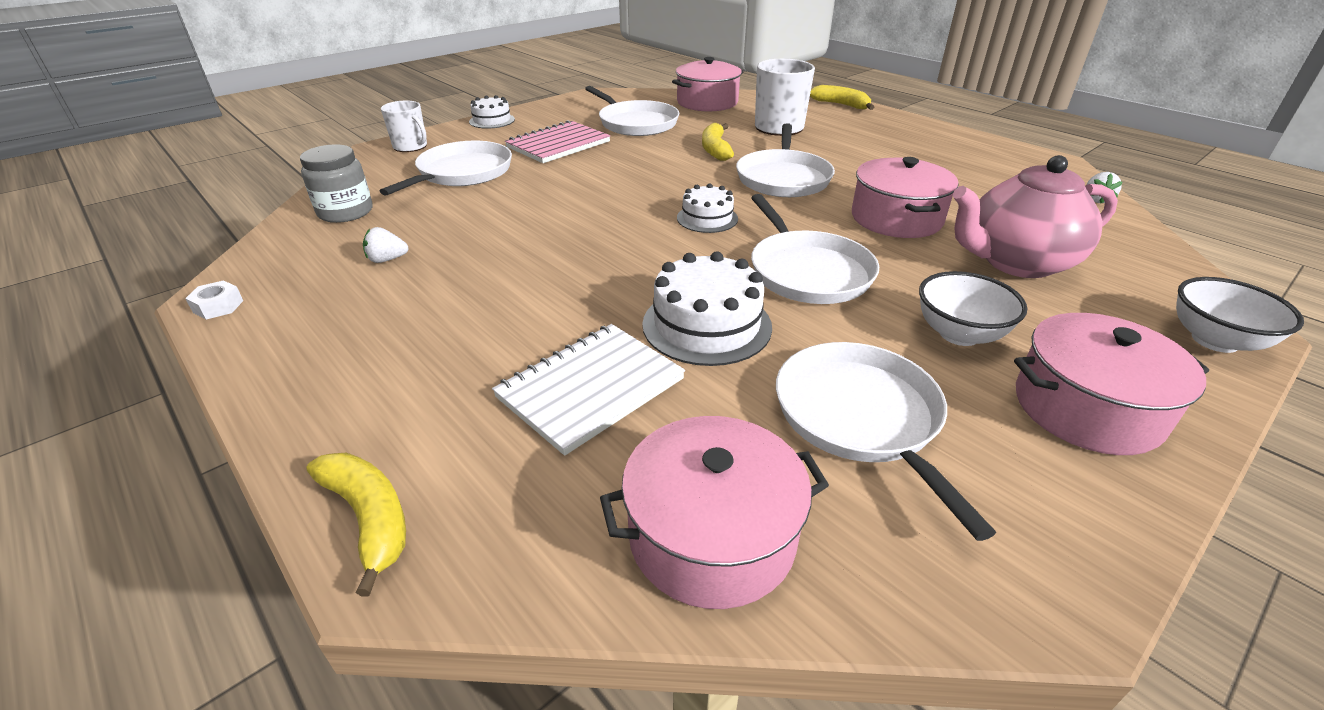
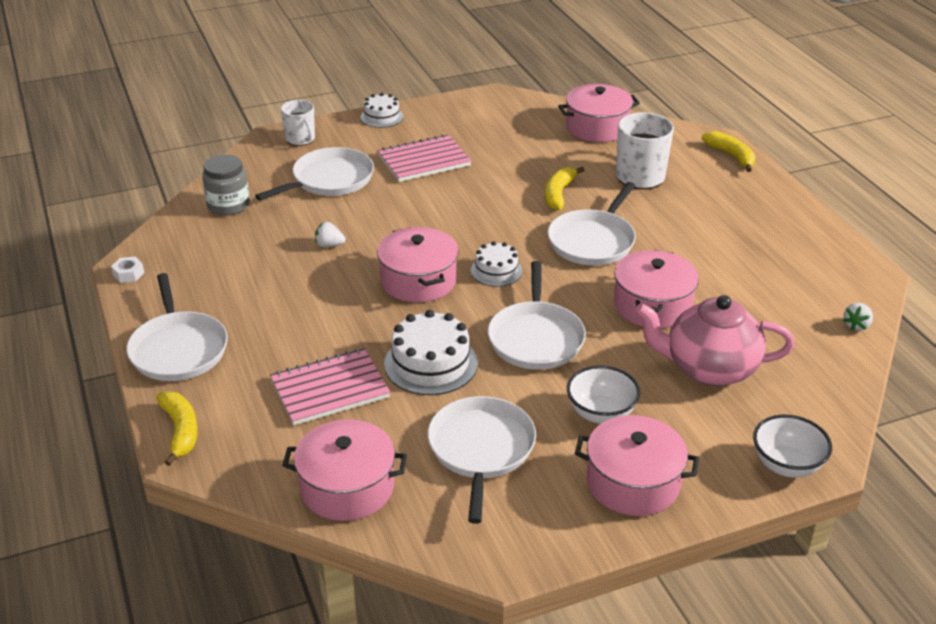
camera: 20 degrees right, 0 degrees up
white strawberry [363,227,408,263] -> white strawberry moved to [315,222,346,247]
white notebook [492,324,685,456] -> pink notebook [270,348,391,425]
white pan [585,86,679,136] -> white pan moved to [126,273,228,381]
none -> pink pot [377,227,459,303]

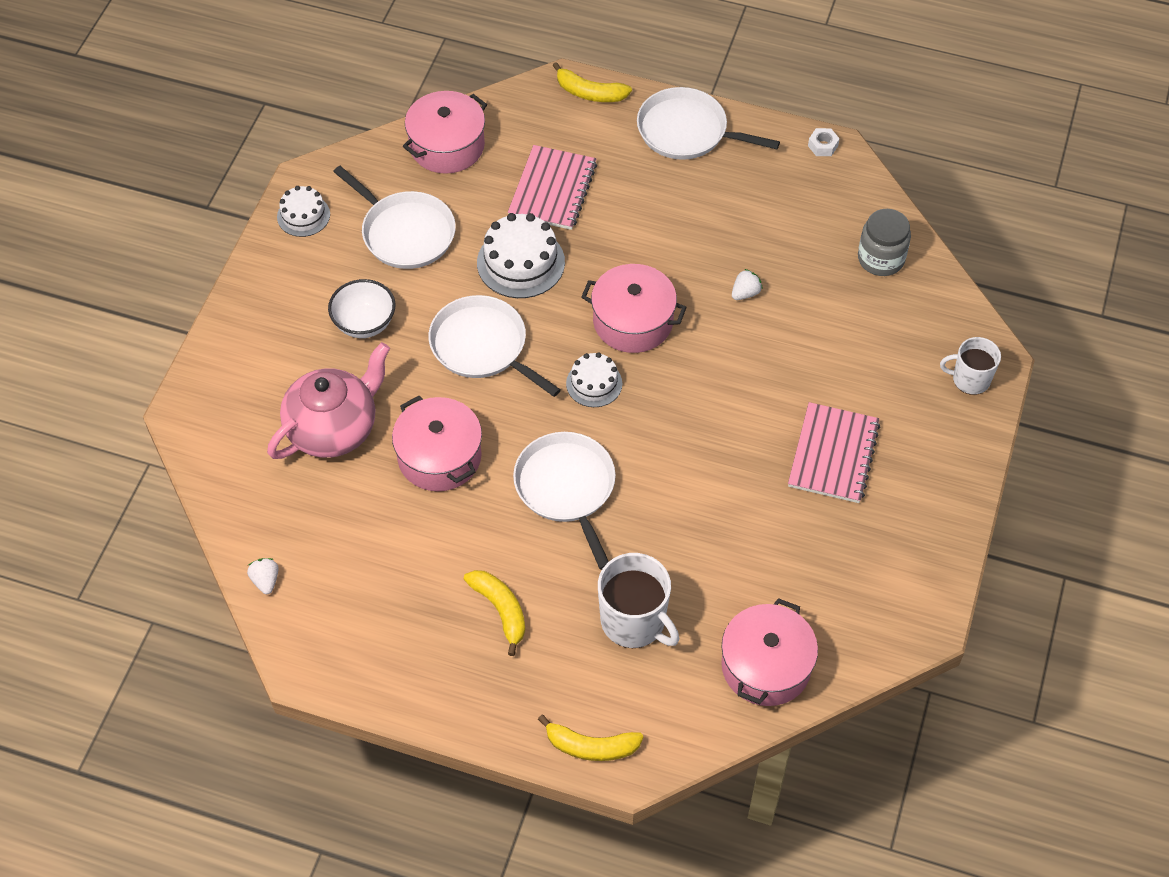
camera: 130 degrees right, 20 degrees up
white pan [255,147,374,200] -> none
white cake [361,93,403,128] -> white cake moved to [277,186,330,237]
yellow banana [545,167,585,210] -> yellow banana moved to [464,570,525,656]
pink pot [575,415,699,516] -> none
white bowl [753,415,832,478] -> none

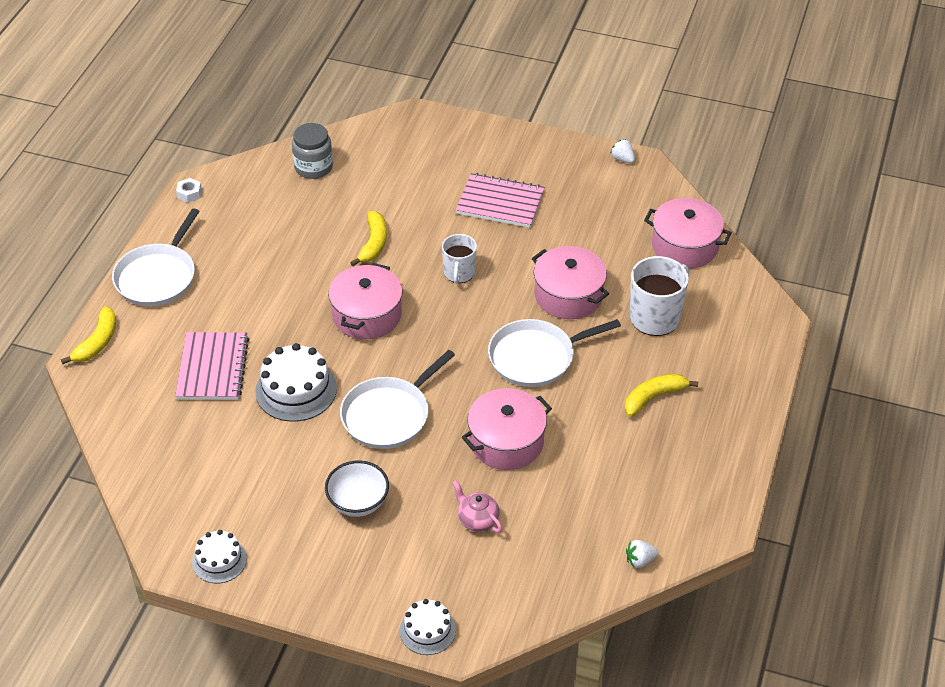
camera: 90 degrees left, 10 degrees down
pink teapot [267,342,390,459] -> pink teapot [453,481,502,533], size x0.48
white pan [333,166,456,269] -> none
pink pot [403,91,487,174] -> pink pot moved to [532,246,609,319]
pink notebook [508,145,597,230] -> pink notebook turned 75 degrees clockwise [175,332,249,400]
yellow banana [538,715,644,761] -> yellow banana moved to [350,211,387,266]
white cake [566,352,622,407] -> white cake moved to [400,599,456,655]
white strawberry [732,269,763,300] -> white strawberry moved to [610,139,635,163]
white mug [940,337,1001,395] -> white mug moved to [442,234,477,284]

